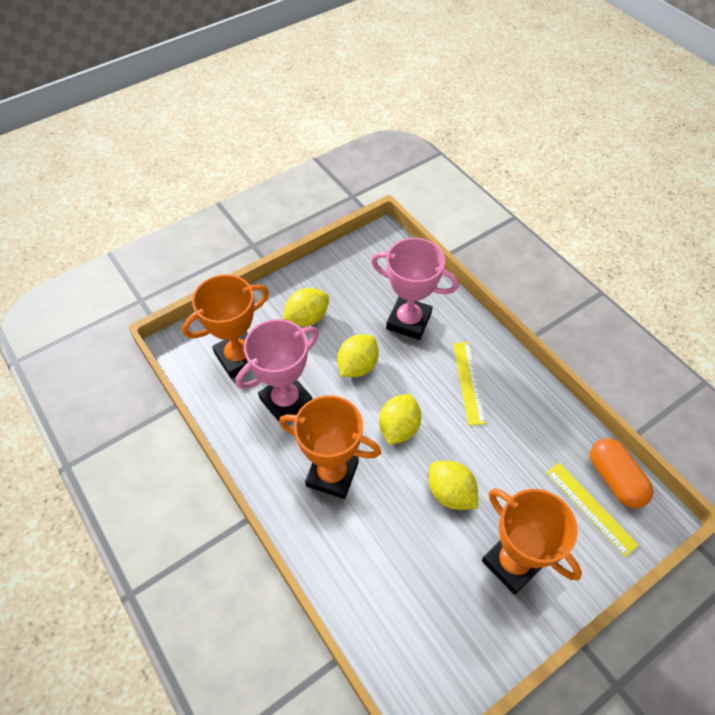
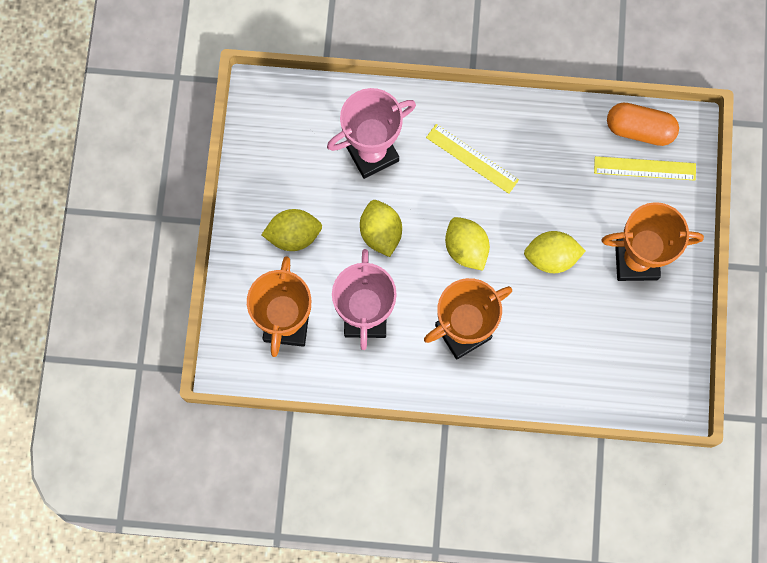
camera: 50 degrees left, 20 degrees up
yellow lemon [282,288,329,326] -> yellow lemon turned 75 degrees clockwise [262,209,322,251]

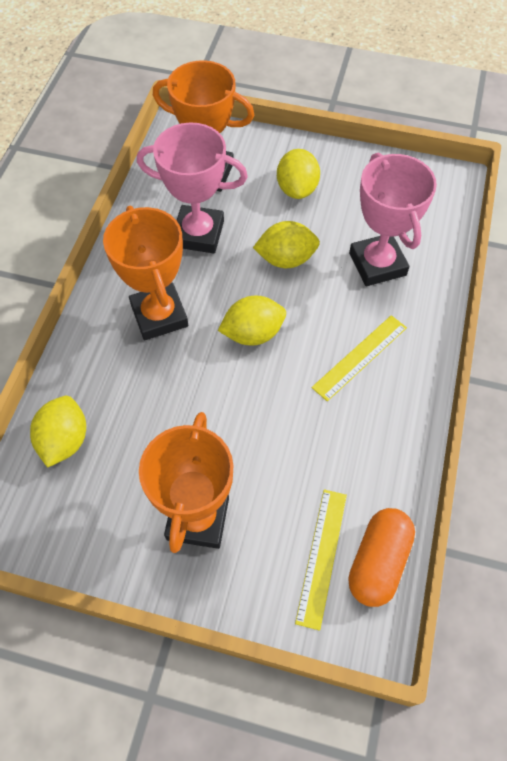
camera: 100 degrees right, 15 degrees down
yellow lemon [524,231,585,273] -> yellow lemon moved to [30,396,86,468]

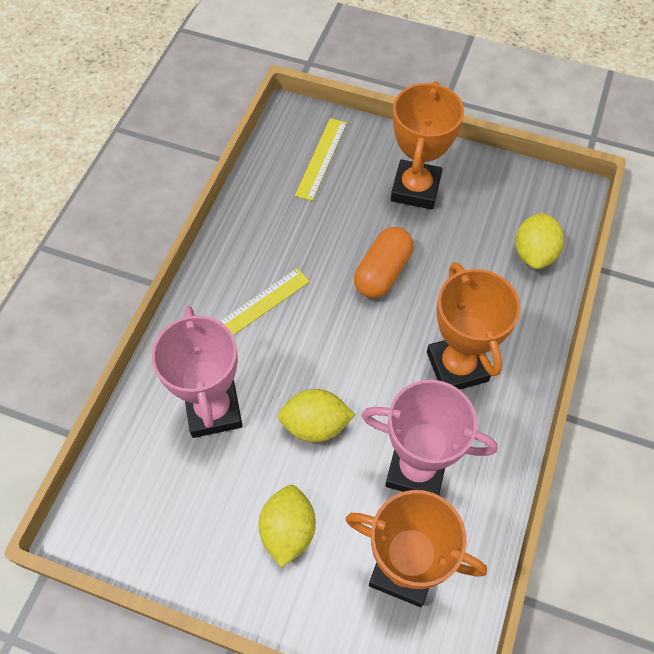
camera: 175 degrees left, 0 degrees up
yellow lemon [218,296,286,346] -> none
orange capsule [348,508,415,607] -> orange capsule moved to [354,227,413,298]

